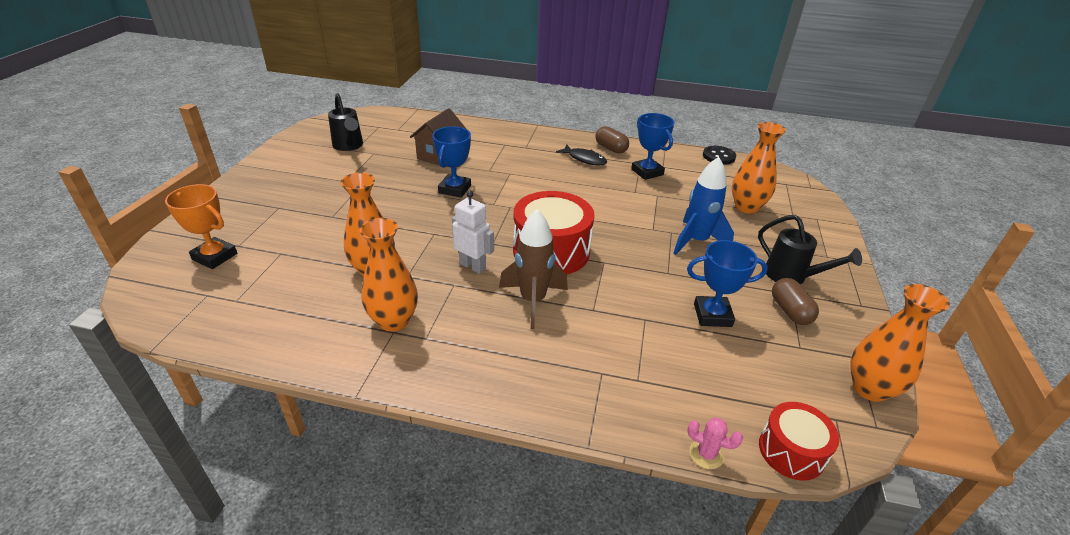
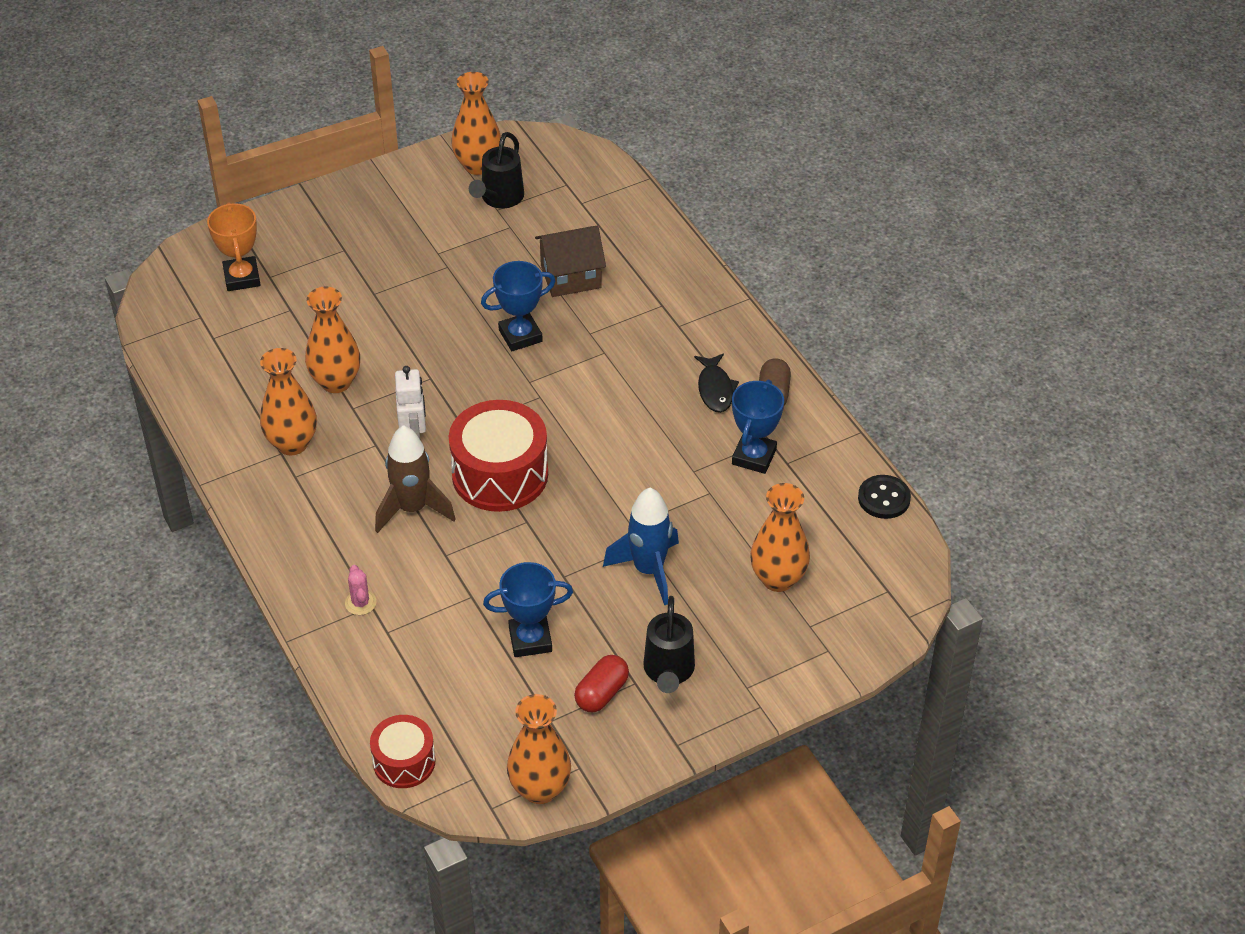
camera: 50 degrees right, 10 degrees up
blue trophy [687,240,768,327] -> blue trophy turned 60 degrees counterclockwise [483,562,573,657]
pink cactus [687,418,743,469] -> pink cactus moved to [345,565,376,615]
brown capsule [772,278,819,325] -> red capsule [574,655,629,712]
none -> orange vase [451,72,501,175]

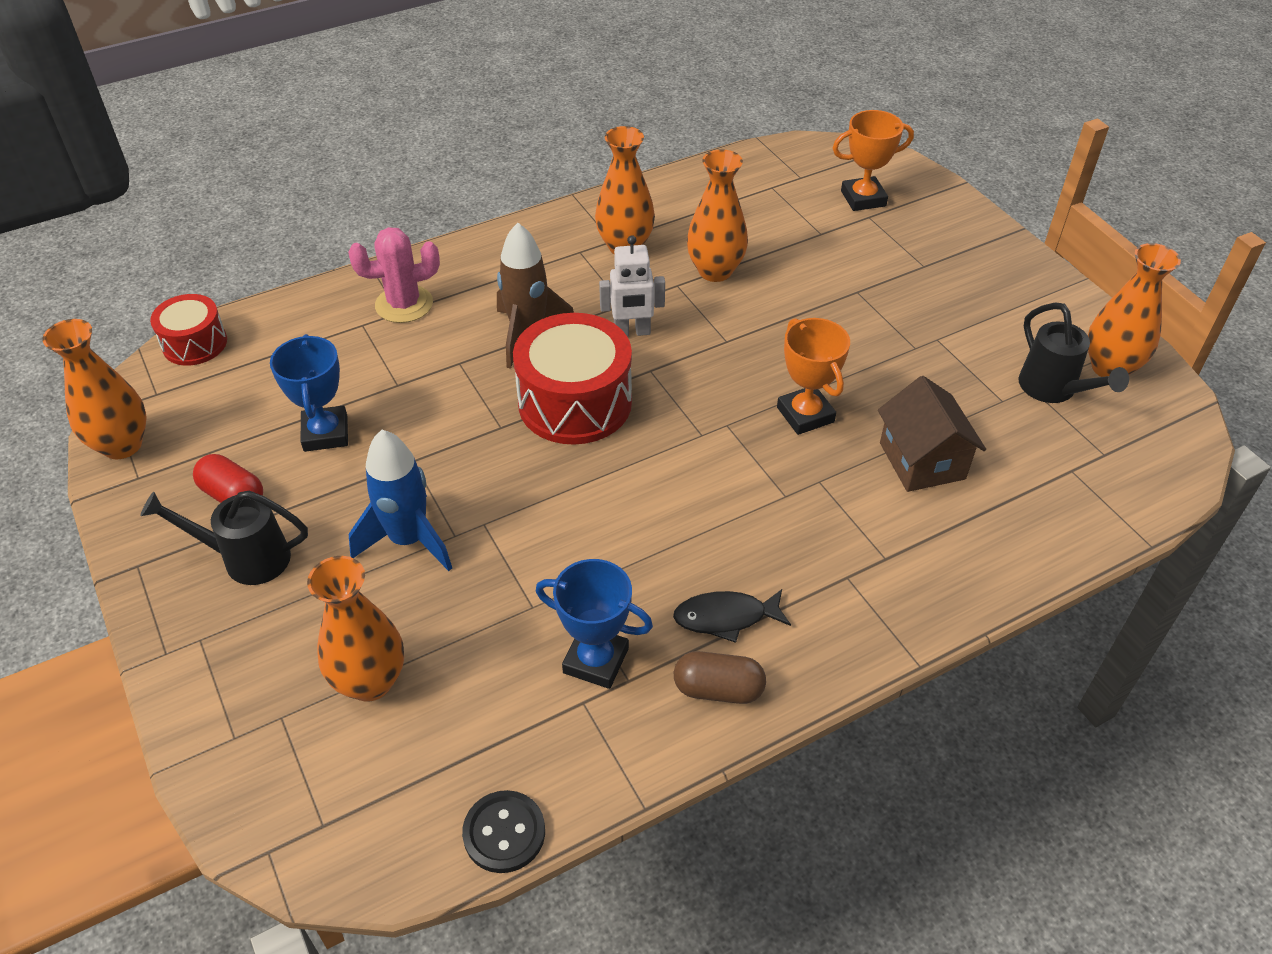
camera: 90 degrees right, 0 degrees up
pink cactus [345,565,376,615] -> pink cactus [348,227,440,323], size x1.77
black watering can [469,132,524,209] -> black watering can turned 135 degrees counterclockwise [1018,302,1129,403]
blue trophy [481,261,555,351] -> orange trophy [777,318,850,435]

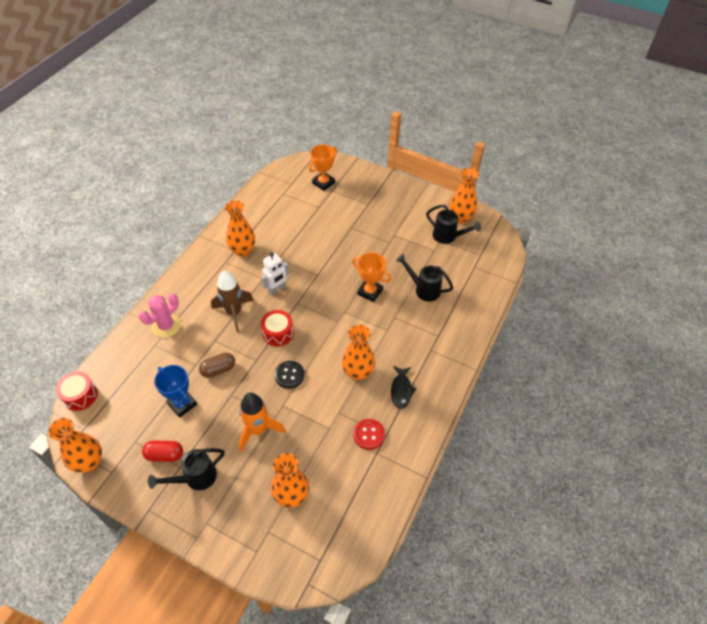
camera: 35 degrees left, 5 degrees up
blue rocket [349,430,452,571] -> orange rocket [239,393,286,452]
black button [462,790,545,873] -> black button moved to [274,361,304,388]
red drum [513,313,632,445] -> red drum [261,310,294,346], size x0.58
blue trophy [536,559,653,689] -> red button [353,419,385,450]
black fish [673,589,791,643] -> black fish turned 45 degrees counterclockwise [391,366,416,409]
brown capsule [674,651,766,704] -> brown capsule moved to [199,352,235,378]
orange vase [687,149,748,282] -> orange vase moved to [342,325,375,381]
brown house [878,376,986,492] -> black watering can [396,254,453,302]

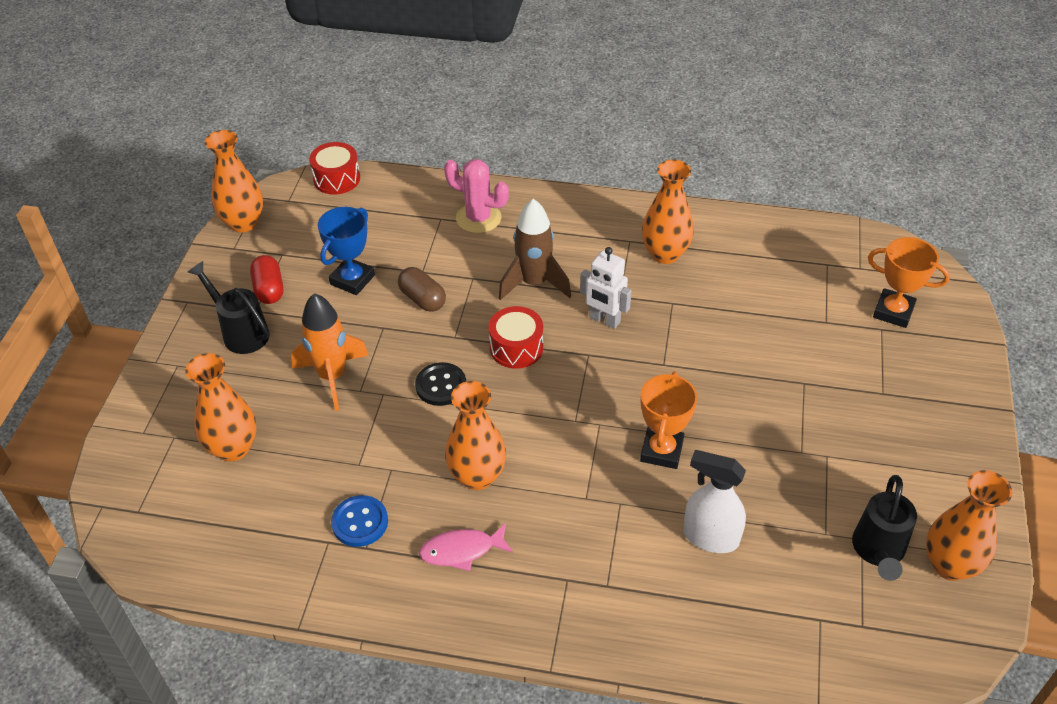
camera: 75 degrees right, 5 degrees down
red button [353,419,385,450] -> blue button [331,495,388,547]
black fish [391,366,416,409] -> pink fish [419,523,513,571]
black watering can [396,254,453,302] -> white spray bottle [683,450,746,553]

